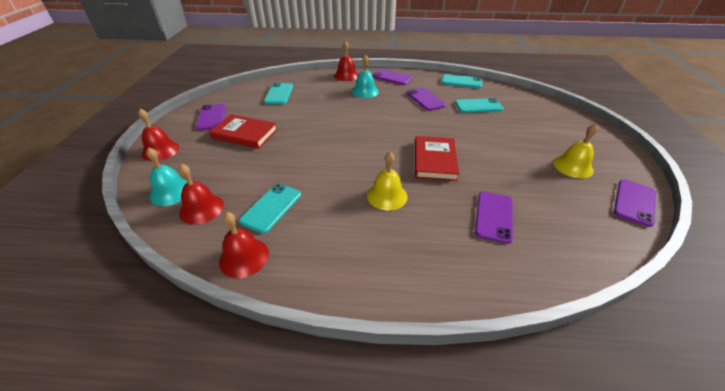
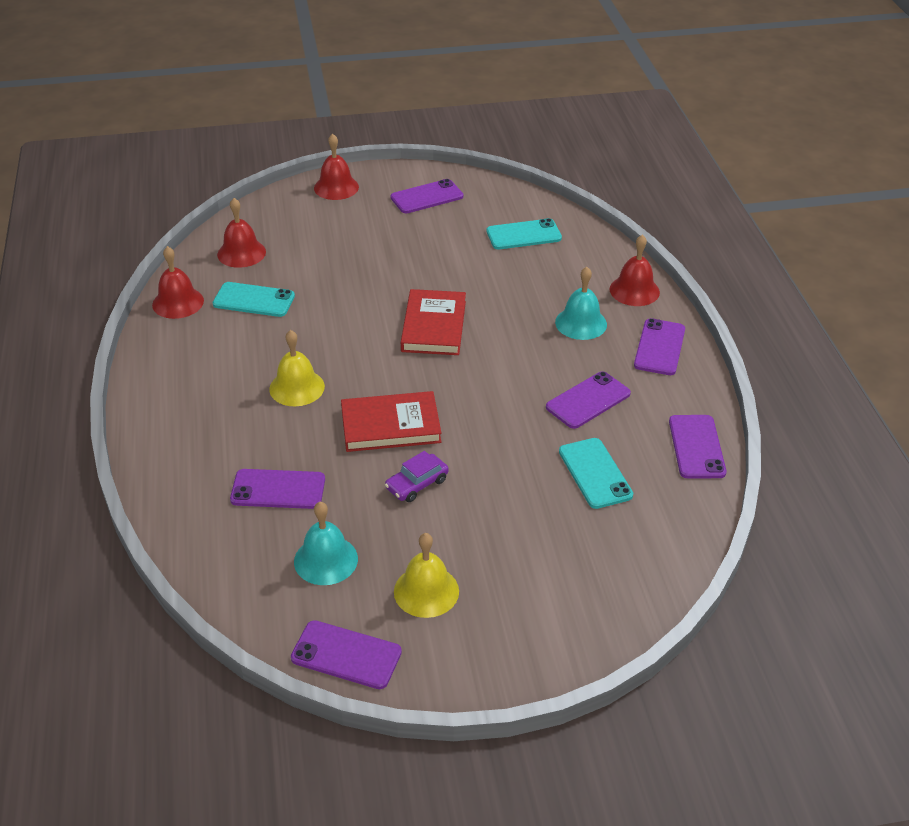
camera: 75 degrees right, 0 degrees up
turquoise bell [146,147,187,206] -> turquoise bell moved to [294,502,358,585]
red book [209,114,278,149] -> red book moved to [401,289,466,355]
turquoise phone [442,74,482,88] -> purple phone [669,415,726,478]
none -> purple car [385,451,449,502]

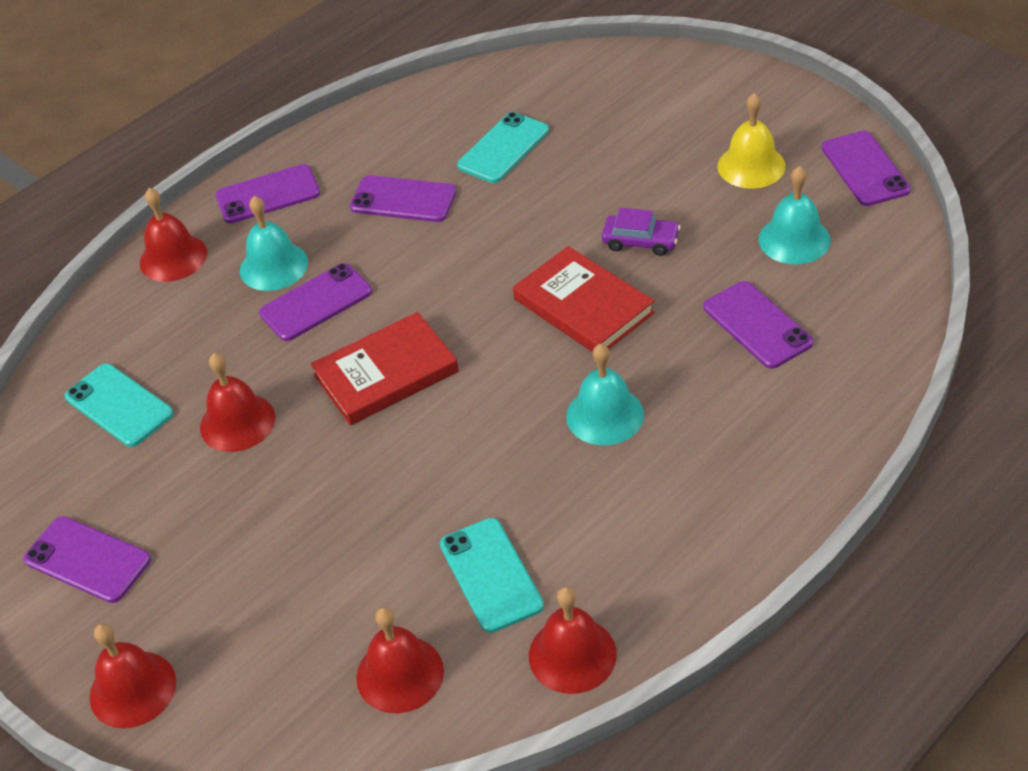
camera: 120 degrees left, 5 degrees up
yellow bell [269,330,325,406] -> turquoise bell [566,343,644,445]
purple phone [669,415,726,478] -> purple phone moved to [259,263,372,341]
none -> red bell [200,353,275,452]

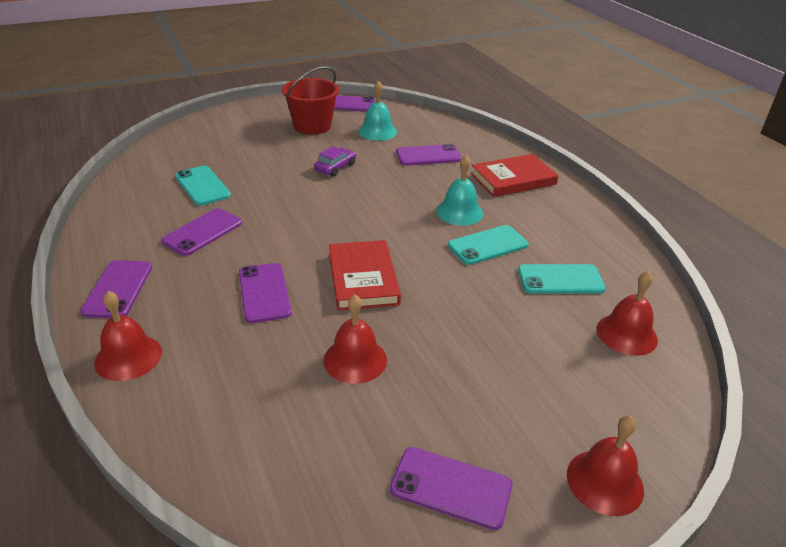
camera: 75 degrees left, 10 degrees down
purple phone [24,516,151,603] -> purple phone turned 60 degrees clockwise [390,447,513,530]
turquoise phone [65,364,173,447] -> turquoise phone moved to [448,225,529,265]
turquoise bell [240,196,308,291] -> none
red book [513,246,655,352] -> red book moved to [471,154,559,197]
red bell [529,586,617,694] -> none
yellow bell [717,93,786,189] -> red bucket [282,66,339,135]

